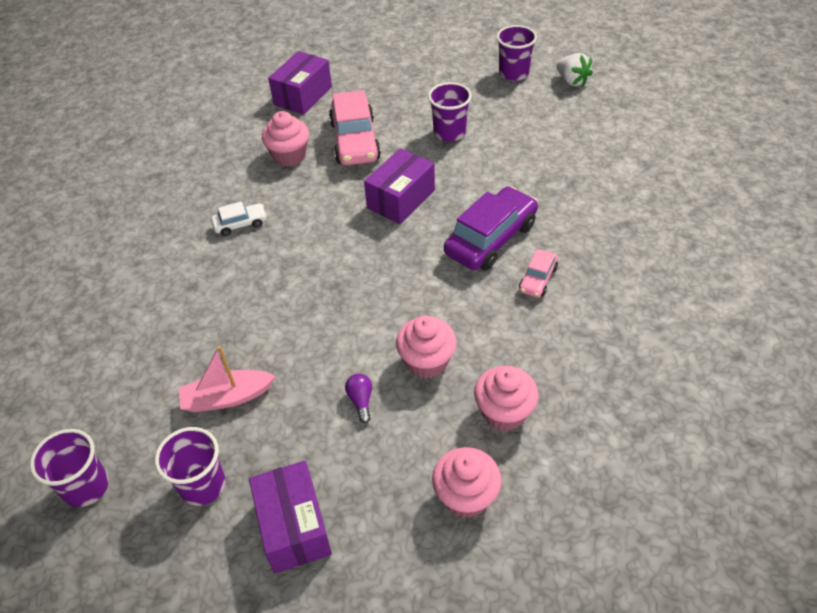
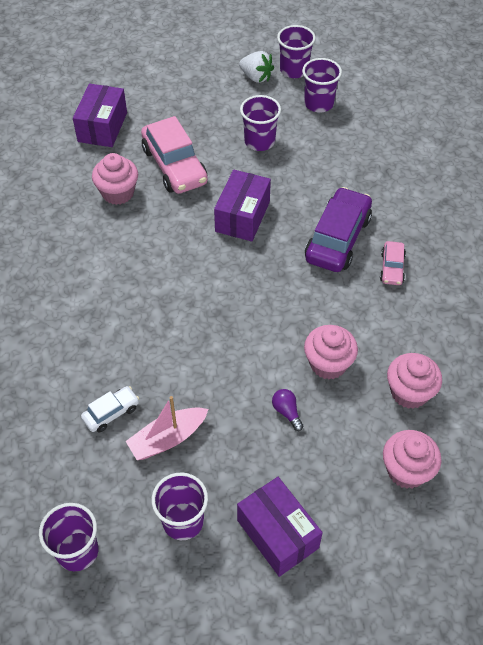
camera: 20 degrees left, 5 degrees up
white car [211,201,267,236] -> white car moved to [81,386,140,432]
white strawberry [557,53,593,86] -> white strawberry moved to [239,51,274,83]
none -> purple cup [302,58,342,112]

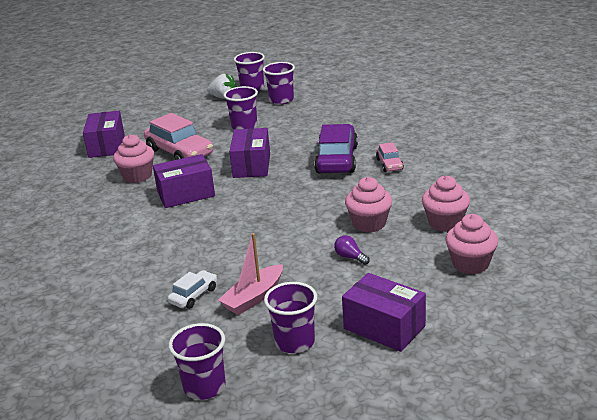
camera: 15 degrees left, 25 degrees down
none -> purple box [153,154,215,208]

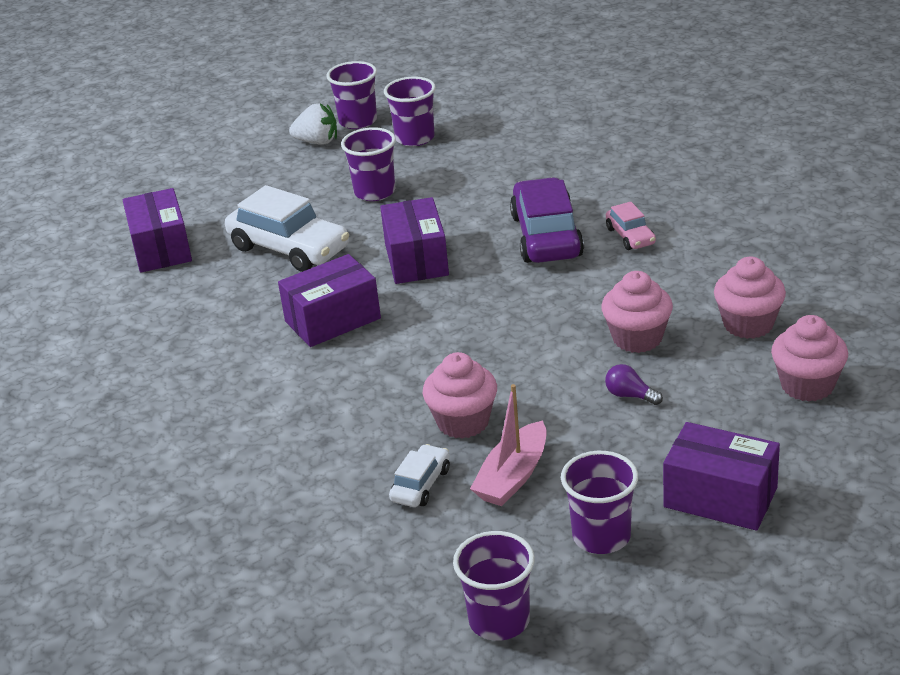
camera: 10 degrees left, 5 degrees up
pink cupcake [113,134,154,183] -> pink cupcake moved to [423,352,497,439]
pink car [144,113,213,160] -> white car [225,185,349,272]

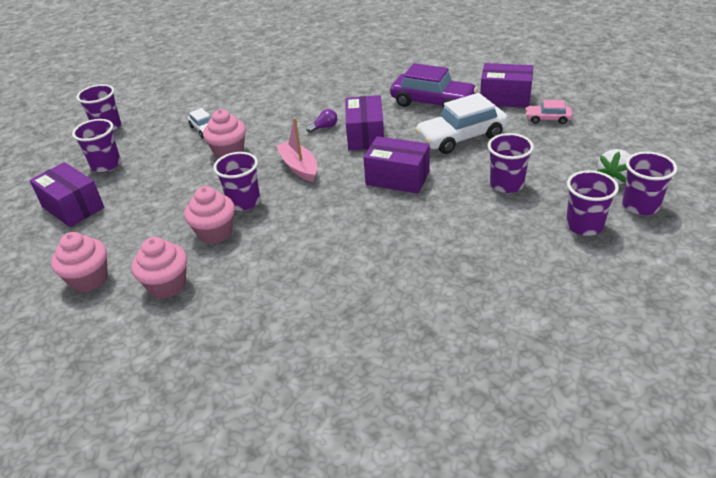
camera: 120 degrees right, 5 degrees up
pink boat [470,384,546,506] -> pink boat moved to [276,118,317,182]
purple car [510,177,584,263] -> purple car moved to [390,63,477,107]
purple light bulb [605,364,663,405] -> purple light bulb moved to [306,109,337,133]
pink car [606,202,656,250] -> pink car moved to [526,100,572,124]
purple box [663,422,780,531] -> purple box turned 75 degrees clockwise [29,162,104,227]
none -> purple cup [213,152,260,211]

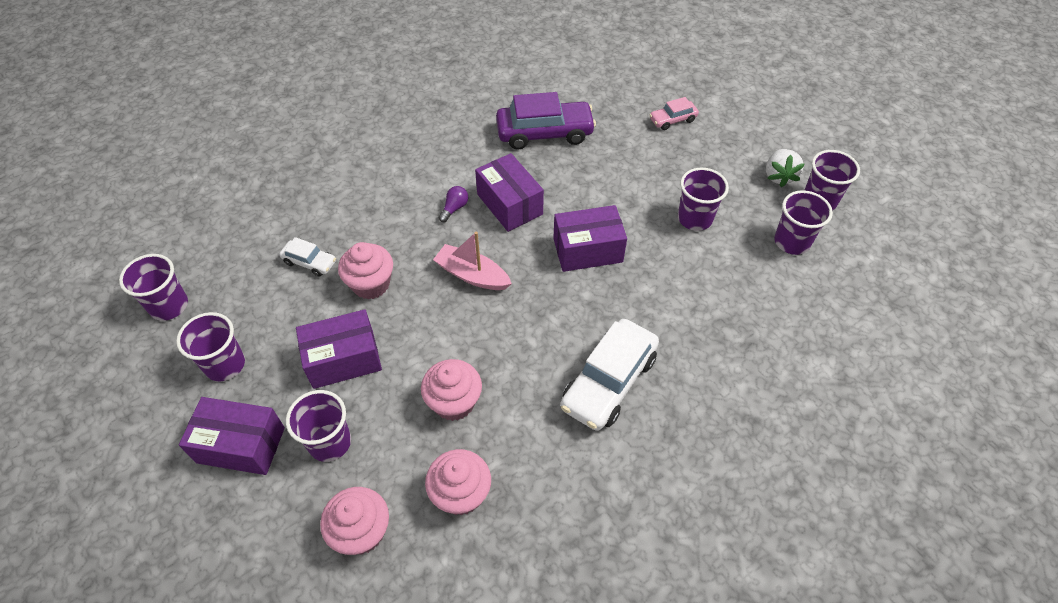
camera: 35 degrees left, 15 degrees up
purple cup [213,152,260,211] -> purple cup moved to [286,390,351,462]
white car [415,93,508,154] -> white car moved to [561,319,659,431]
purple box [480,63,533,108] -> purple box moved to [296,309,382,389]

